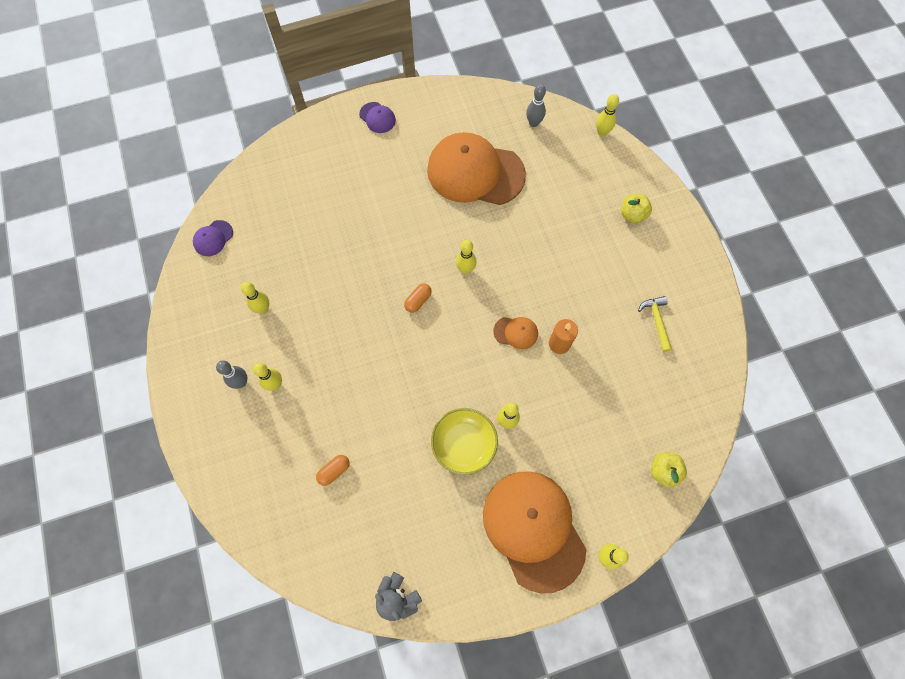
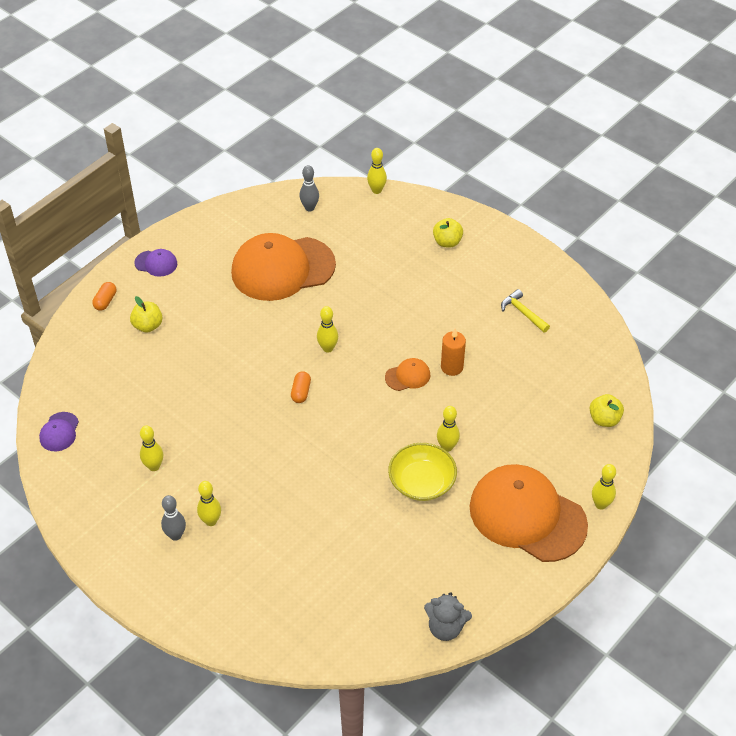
camera: 30 degrees left, 20 degrees down
orange capsule [316,455,350,486] -> orange capsule moved to [92,282,116,311]
none -> yellow apple [130,296,162,333]

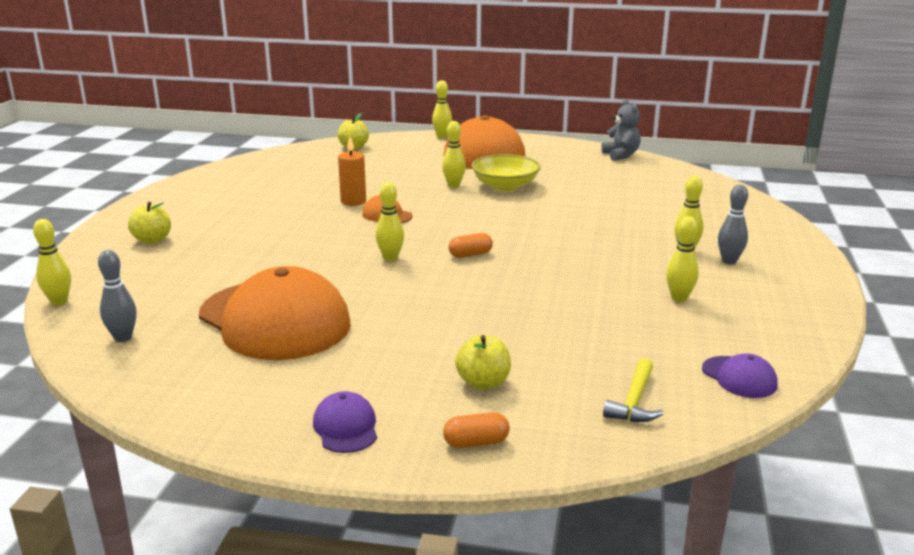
camera: 120 degrees left, 25 degrees down
purple cap [39,412,79,451] -> purple cap turned 75 degrees clockwise [702,353,777,398]
yellow hammer [501,289,550,333] -> yellow hammer moved to [603,358,664,422]

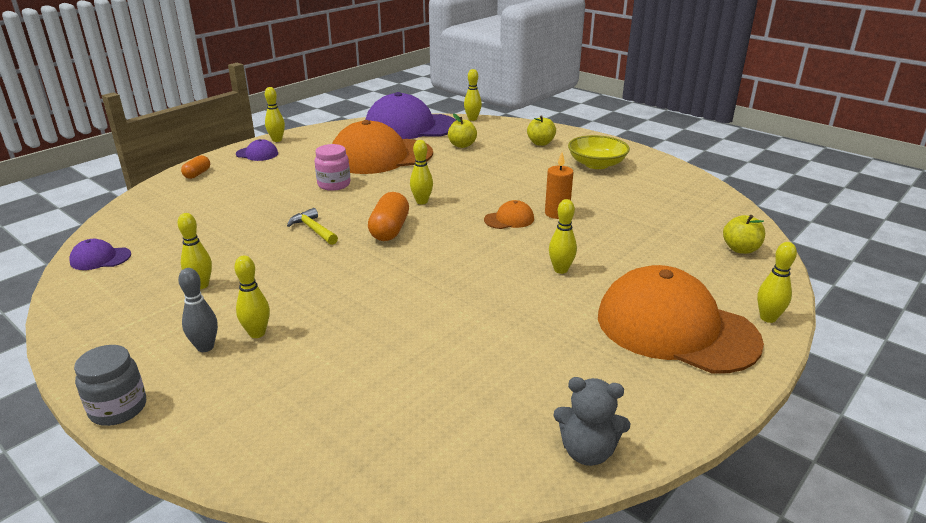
camera: 120 degrees right, 5 degrees up
grey bowling pin [98,250,137,342] -> purple cap [365,92,456,139]
orange capsule [448,233,493,258] -> orange capsule [368,192,409,241], size x1.70
yellow apple [455,335,511,390] -> yellow apple moved to [448,114,477,148]
yellow bowl [472,154,541,191] -> yellow bowl moved to [568,135,630,169]
yellow hammer [603,358,664,422] -> yellow hammer moved to [287,208,338,245]
none -> grey jar [74,345,146,426]
none -> yellow bowling pin [265,87,285,142]
none -> pink jar [315,144,350,191]

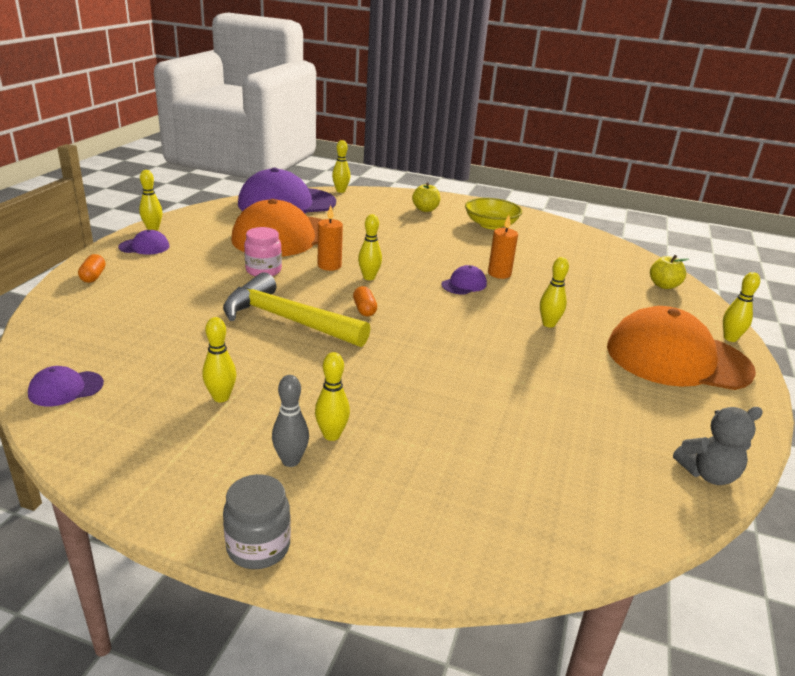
camera: 25 degrees left, 0 degrees up
yellow hammer [287,208,338,245] -> yellow hammer [223,272,371,347], size x2.11
orange capsule [368,192,409,241] -> orange capsule [353,286,377,316], size x0.59
yellow apple [448,114,477,148] -> none
orange cap [484,200,534,229] -> purple cap [441,265,487,294]
none -> orange candle [318,205,343,271]

